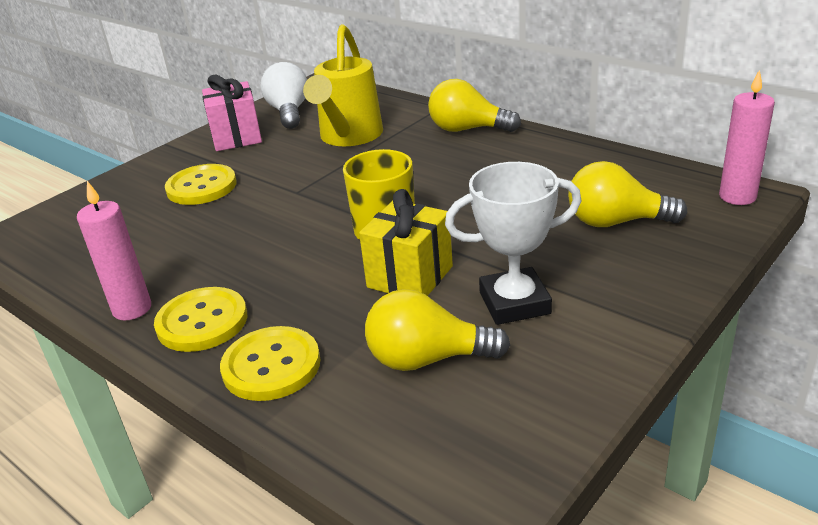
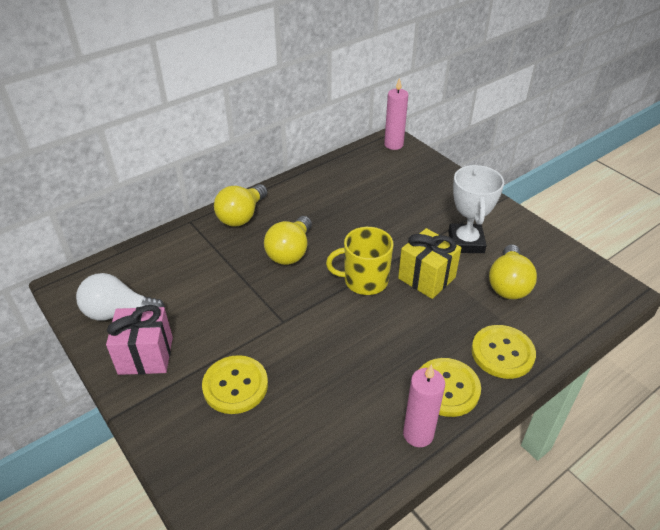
camera: 80 degrees left, 10 degrees up
yellow watering can [303,24,383,146] -> none
yellow light bulb [568,161,687,227] -> yellow light bulb moved to [264,216,312,265]

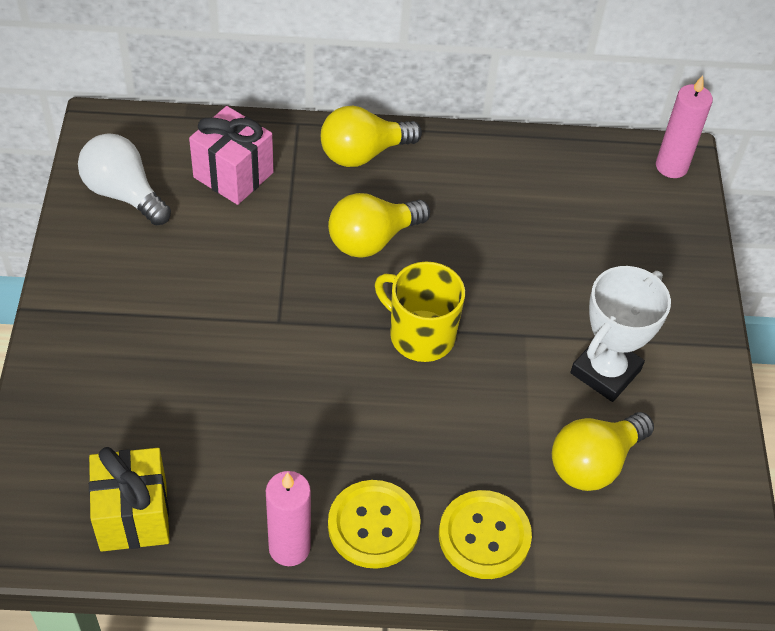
camera: 35 degrees right, 10 degrees up
pink gift [106,305,173,375] -> pink gift moved to [189,106,274,205]
yellow button [202,355,268,414] -> none
yellow gift [398,228,461,299] -> yellow gift moved to [89,447,170,552]

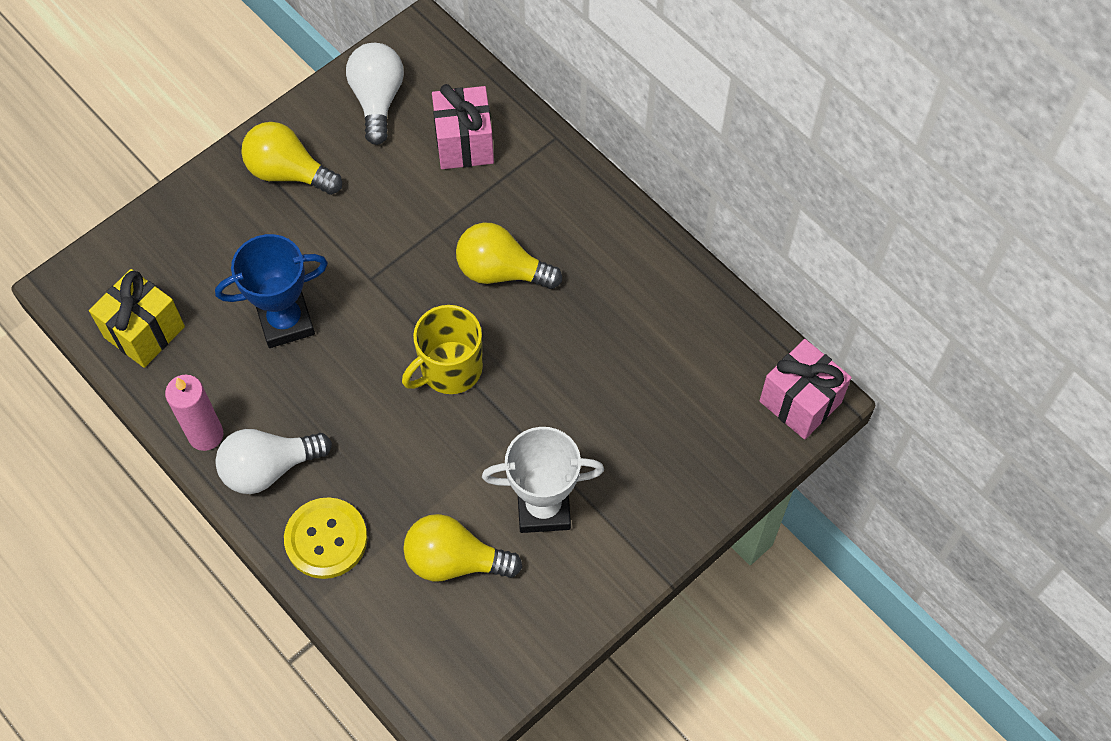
camera: 50 degrees right, 10 degrees up
yellow light bulb [321,106,422,167] -> yellow light bulb moved to [241,122,342,195]
yellow button [328,480,421,569] -> white light bulb [215,429,332,494]
yellow mug [375,262,465,362] -> yellow mug turned 120 degrees counterclockwise [402,305,483,394]
pink candle [656,75,713,178] -> pink gift [760,339,852,439]
none -> blue trophy [215,234,328,348]

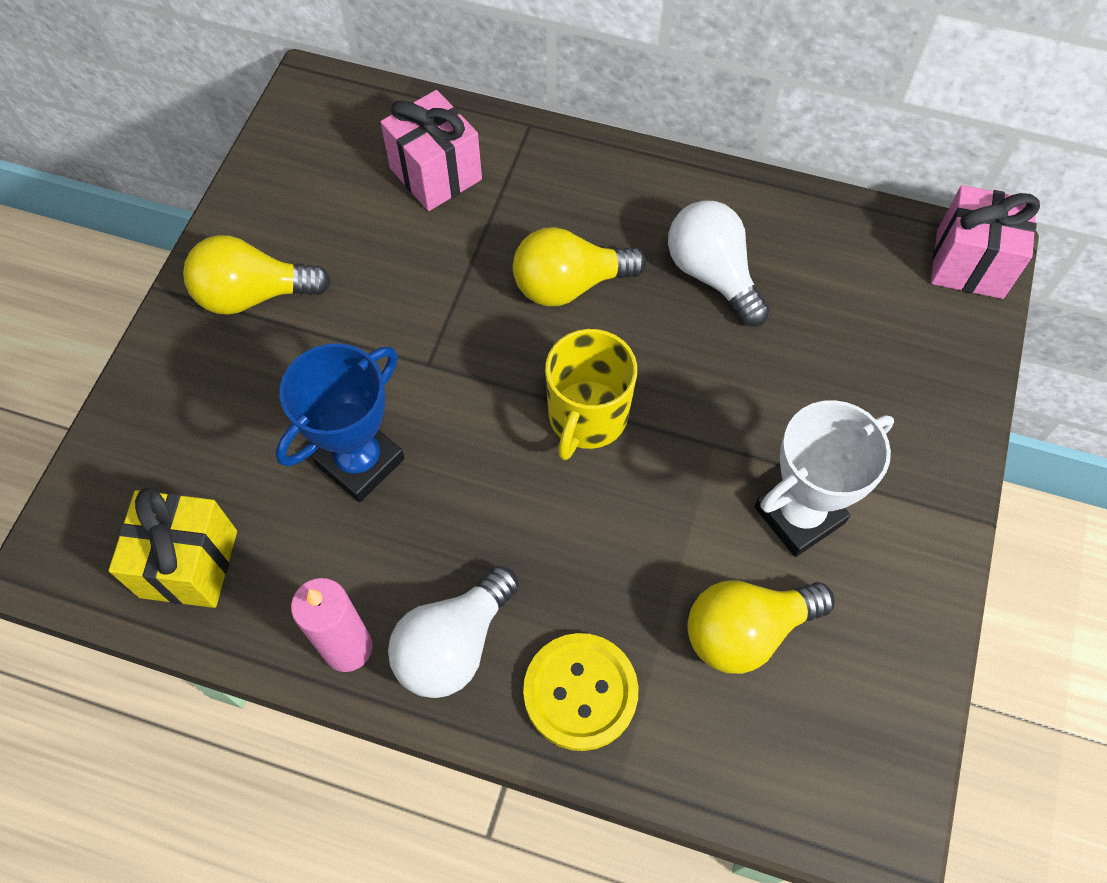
camera: 30 degrees left, 0 degrees up
white light bulb [346,43,404,145] -> white light bulb moved to [668,200,770,327]

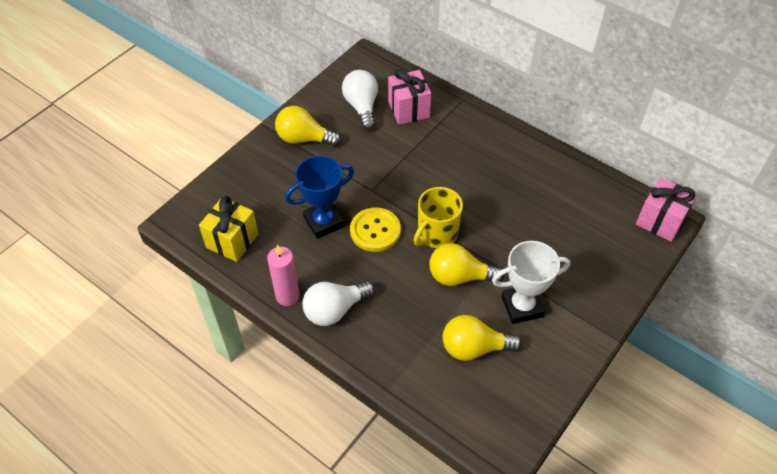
camera: 20 degrees right, 10 degrees down
yellow light bulb [513,227,646,306] -> yellow light bulb moved to [429,243,504,286]
yellow button [523,633,638,751] -> yellow button moved to [350,207,401,252]
white light bulb [668,200,770,327] -> white light bulb moved to [342,70,378,130]

